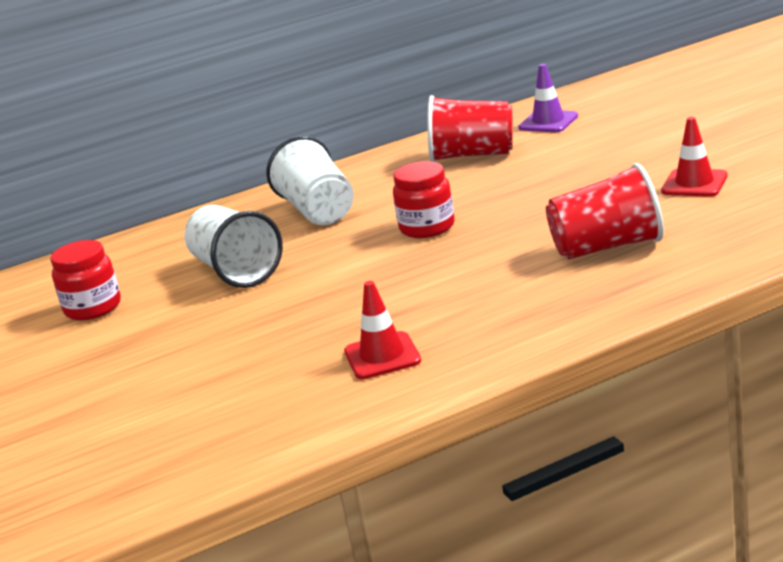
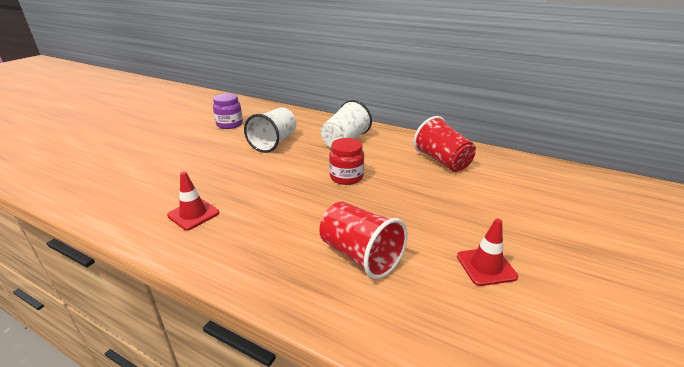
camera: 50 degrees right, 5 degrees up
red jar [50,240,121,320] -> purple jar [213,94,243,129]
purple traffic cone [518,64,578,132] -> none

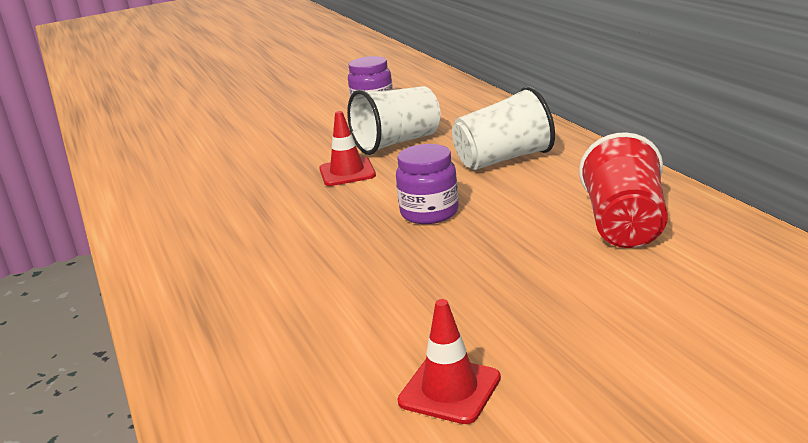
camera: 40 degrees right, 5 degrees down
red traffic cone [167,171,219,230] -> red traffic cone moved to [319,111,376,186]
red cup [319,202,408,279] -> none
red jar [329,138,364,185] -> purple jar [396,144,459,224]

